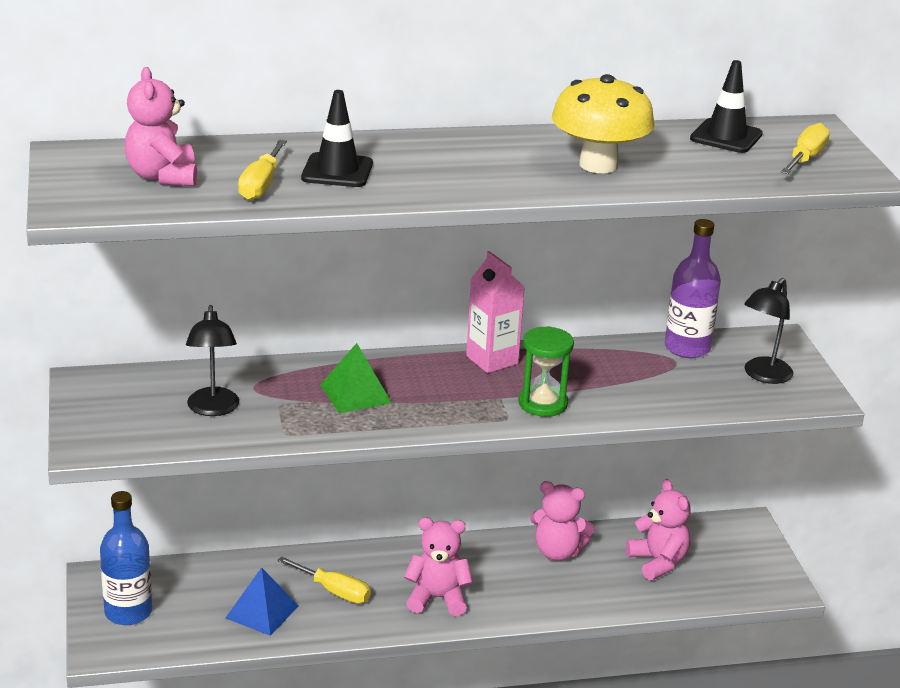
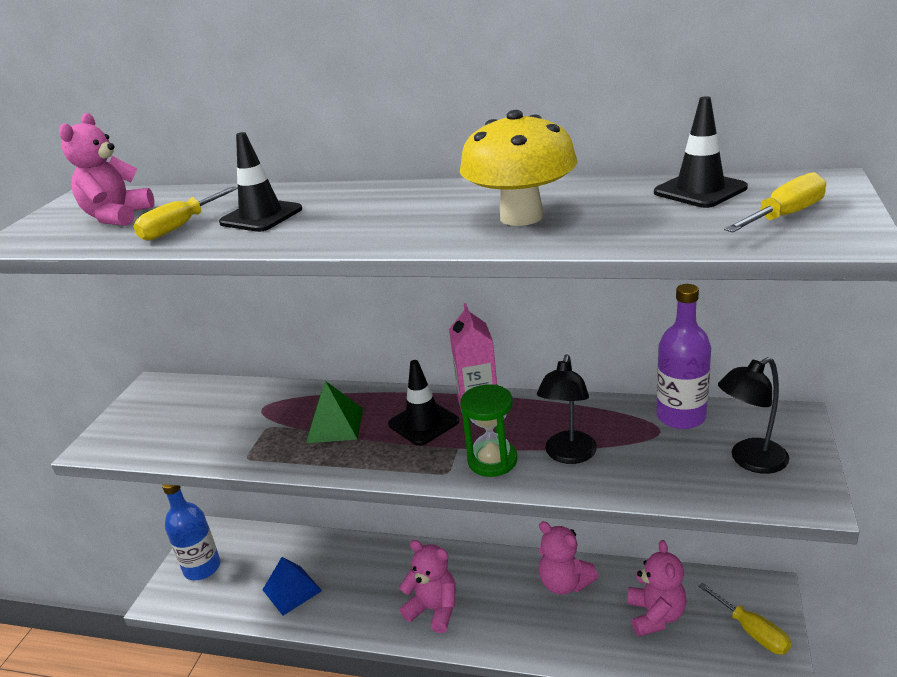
camera: 30 degrees right, 0 degrees up
black lamp [186,305,239,416] -> black lamp moved to [537,354,597,464]
yellow screwdriver [277,556,371,603] -> yellow screwdriver moved to [698,583,791,655]
none -> black traffic cone [388,360,459,446]

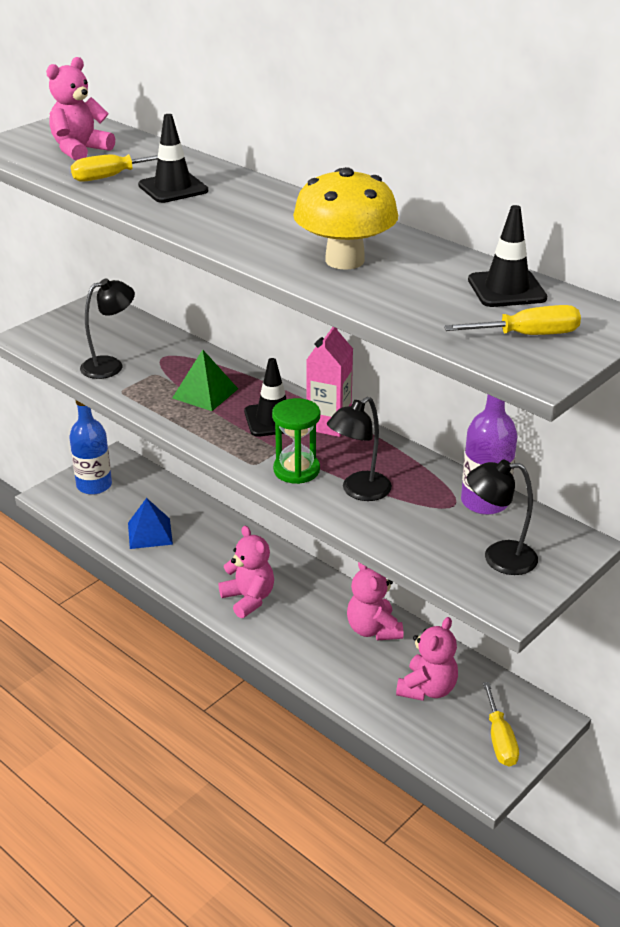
camera: 25 degrees right, 5 degrees up
none -> black lamp [80,278,135,379]

